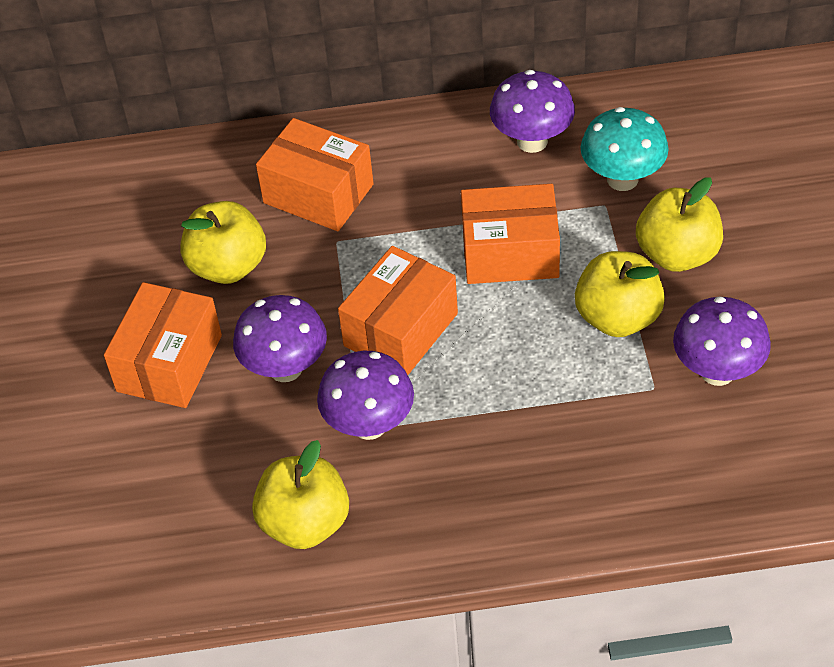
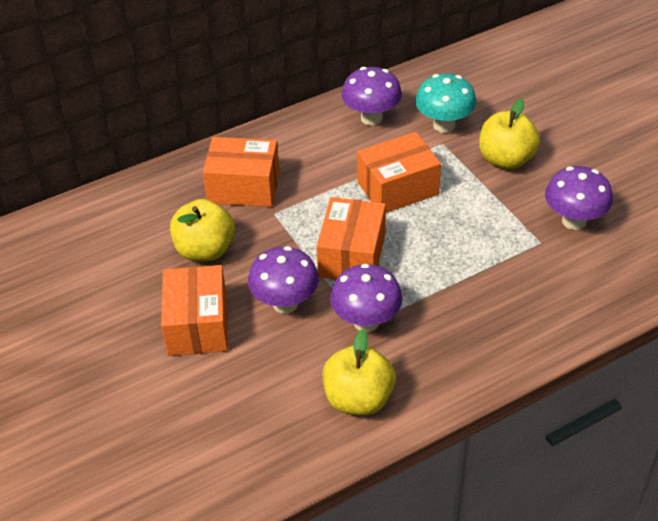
camera: 25 degrees left, 5 degrees down
yellow apple [575,251,665,337] -> none

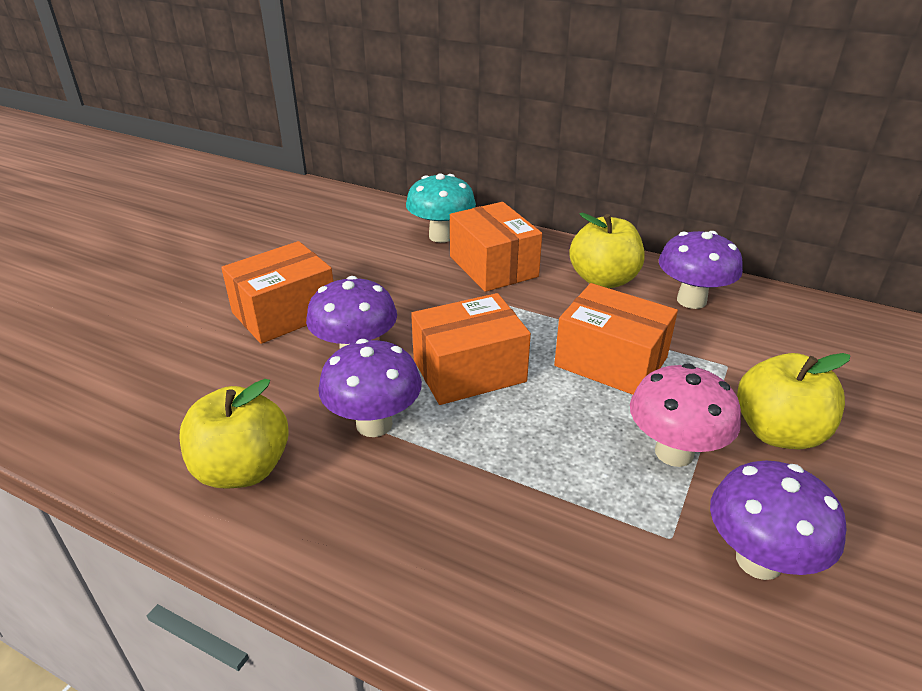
camera: 55 degrees right, 10 degrees down
yellow apple [170,199,235,261] -> yellow apple moved to [569,213,645,288]
turquoise mushroom [415,74,476,133] -> turquoise mushroom moved to [406,173,476,243]
none -> pink mushroom [630,364,741,467]

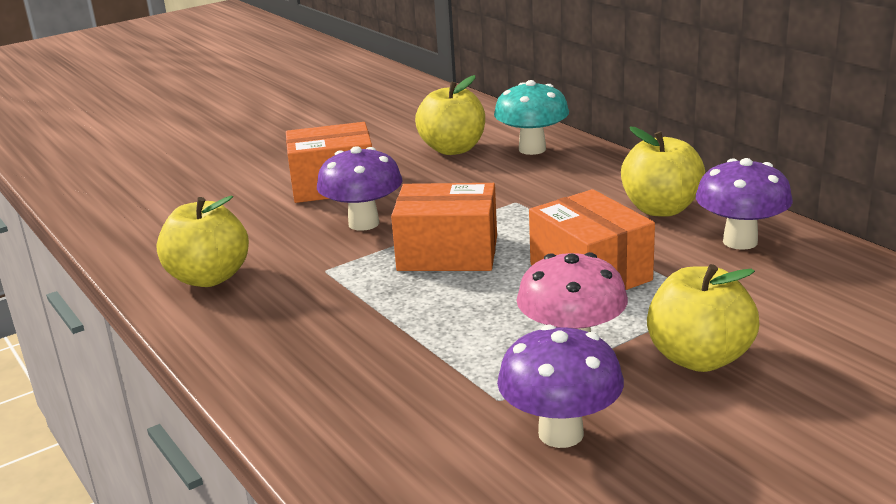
camera: 30 degrees right, 10 degrees down
purple mushroom [318,339,422,437] -> none
orange box [450,202,542,292] -> none
none -> yellow apple [415,75,485,155]

